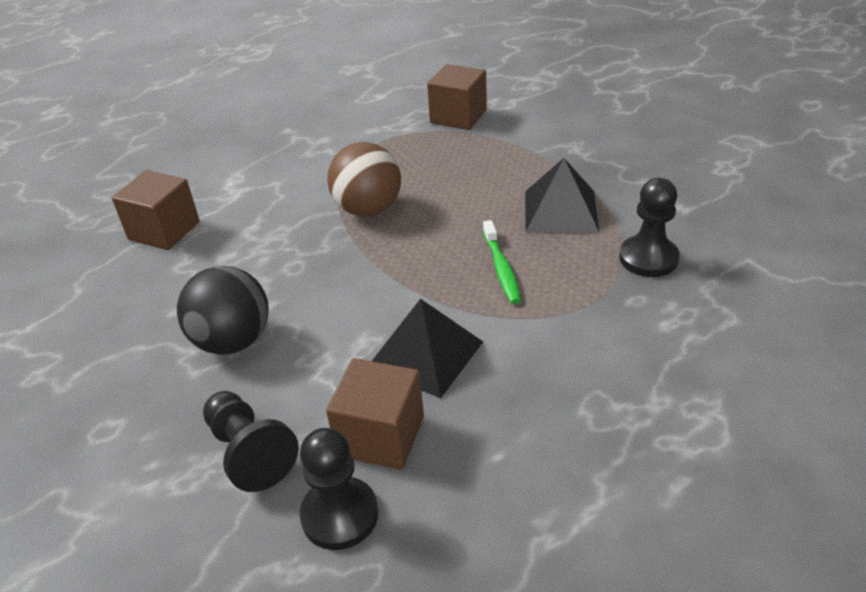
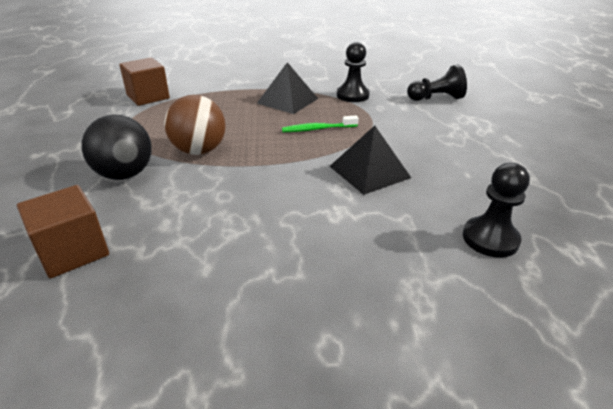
camera: 65 degrees left, 5 degrees down
black ball [177,266,269,355] -> black ball moved to [81,114,152,180]
black pawn [203,391,299,492] -> black pawn moved to [407,65,467,101]
brown cube [326,358,424,470] -> none
green toothbrush [483,220,521,304] -> green toothbrush turned 150 degrees clockwise [282,115,358,132]

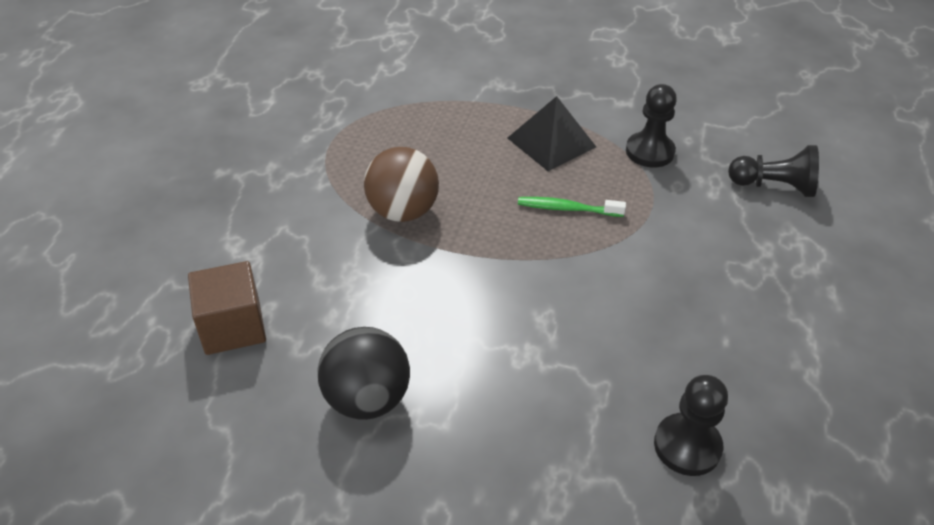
camera: 20 degrees right, 10 degrees up
black ball [81,114,152,180] -> black ball moved to [317,327,410,420]
brown cube [119,57,170,106] -> none
black pyramid [329,126,411,195] -> none

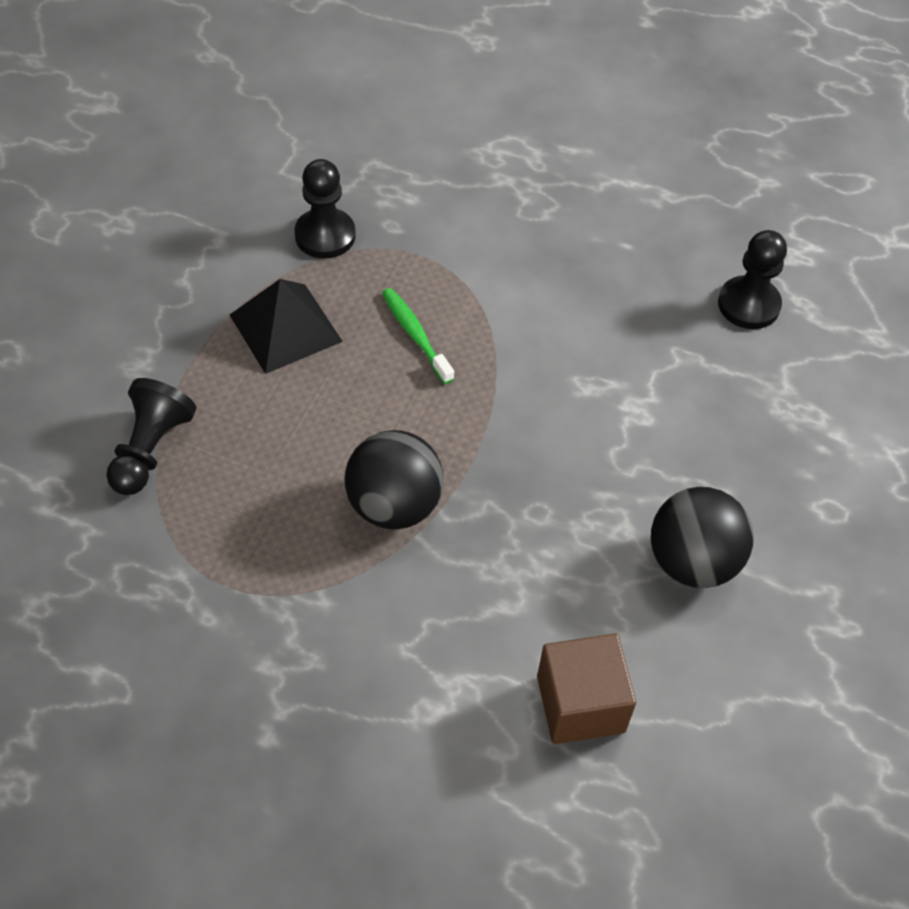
camera: 85 degrees left, 10 degrees up
brown ball [364,147,439,222] -> black ball [345,430,444,530]
green toothbrush [518,197,626,217] -> green toothbrush turned 135 degrees clockwise [382,288,454,384]
black pawn [728,145,819,197] -> black pawn moved to [106,378,196,495]

